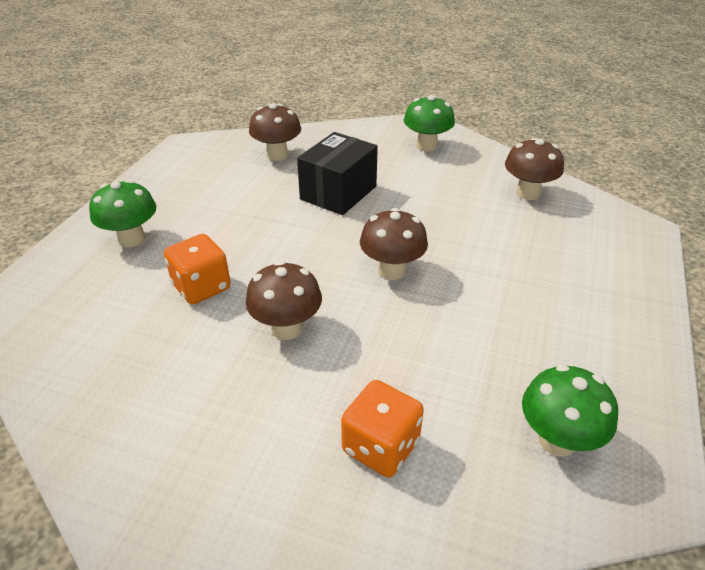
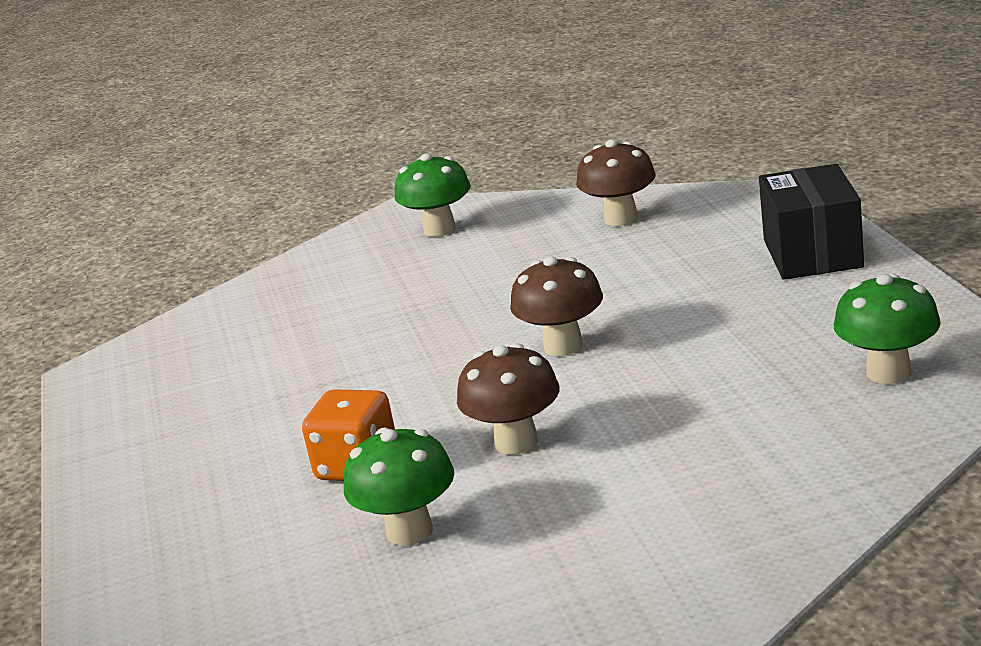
camera: 30 degrees left, 15 degrees down
green mushroom [89,180,156,247] -> green mushroom moved to [344,428,454,546]
brown mushroom [249,103,301,161] -> none
black box [297,132,378,215] -> black box moved to [759,164,864,280]
orange dice [341,380,424,477] -> none

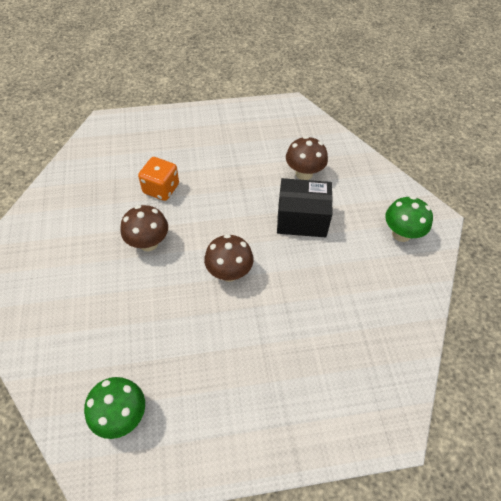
camera: 90 degrees right, 30 degrees up
green mushroom [344,428,454,546] -> none
brown mushroom [576,140,656,226] -> brown mushroom moved to [286,136,328,180]
black box [759,164,864,280] -> black box moved to [277,178,333,237]

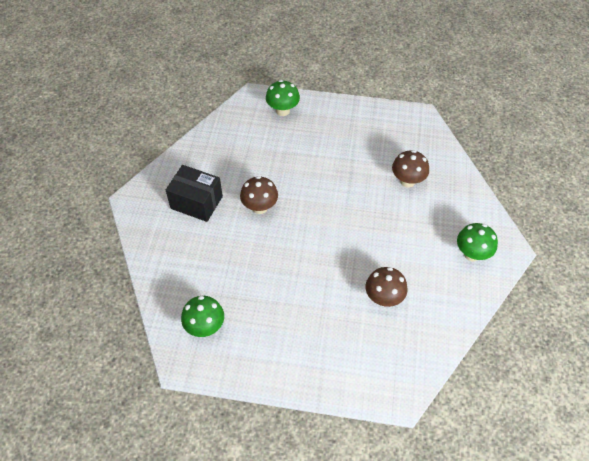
camera: 20 degrees right, 0 degrees up
orange dice [138,157,179,201] -> none
brown mushroom [204,234,254,282] -> brown mushroom moved to [366,267,407,307]
black box [277,178,333,237] -> black box moved to [166,165,223,222]
none -> green mushroom [266,80,300,116]

